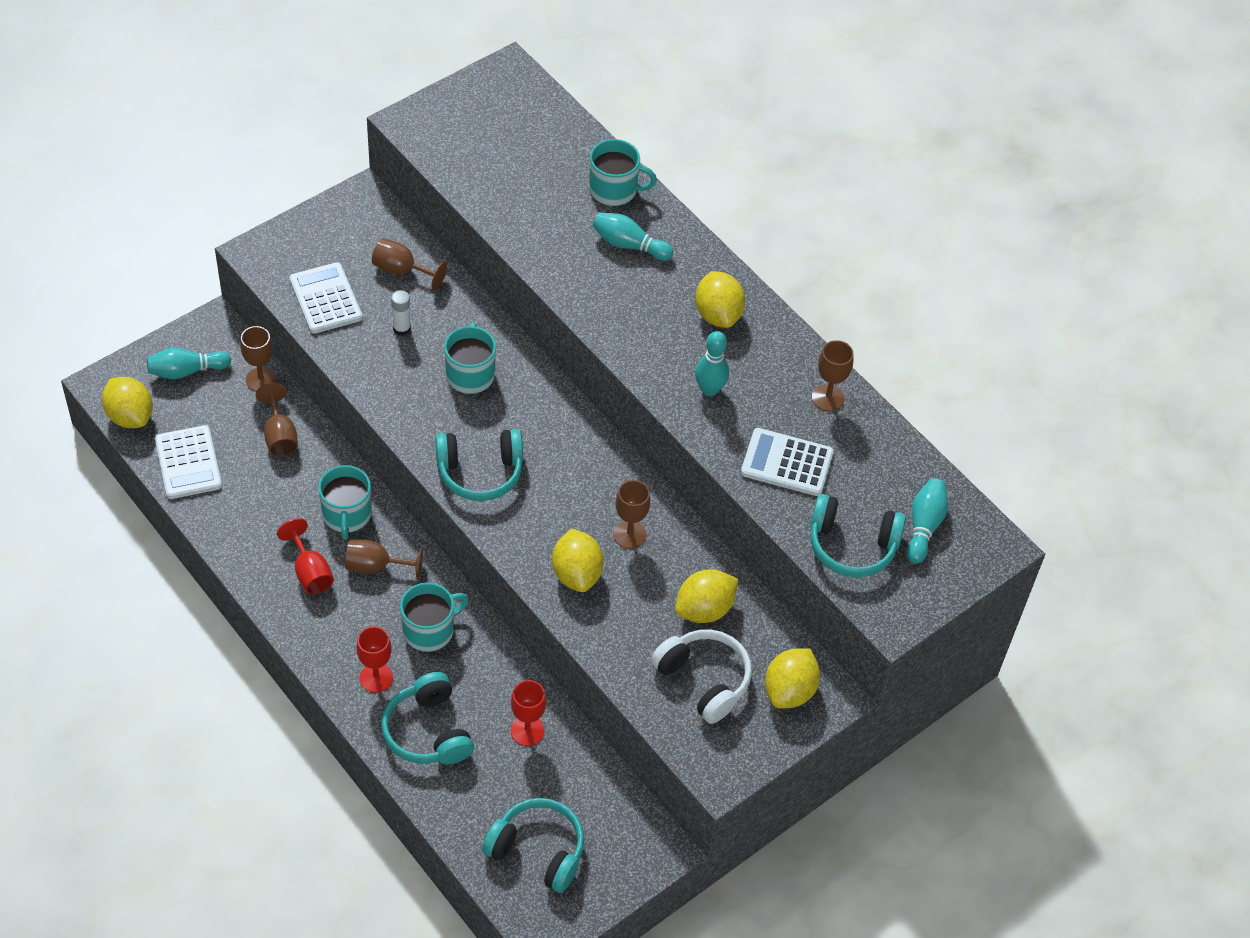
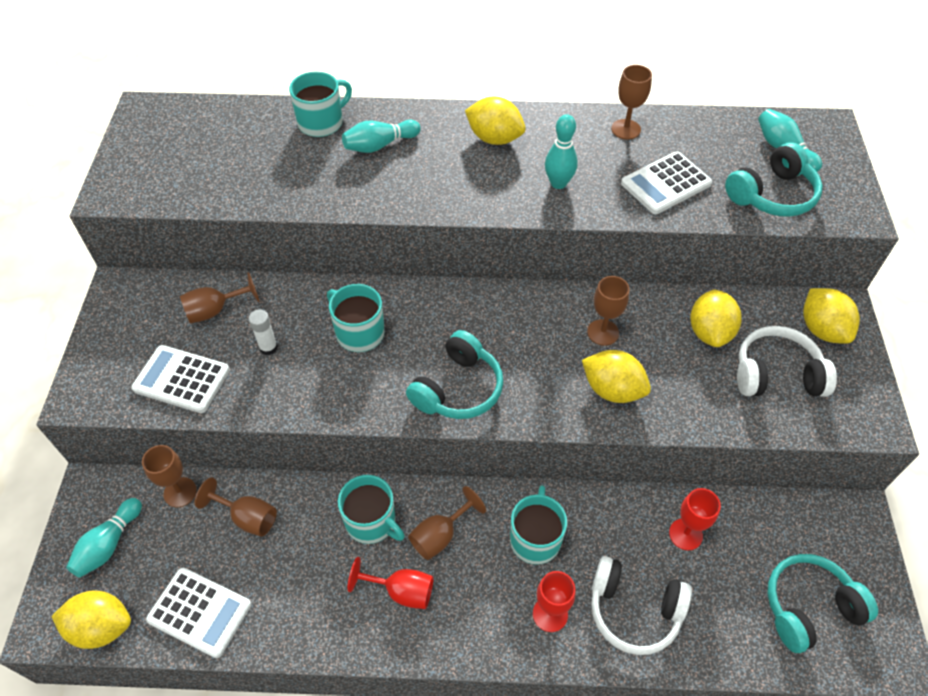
camera: 45 degrees left, 0 degrees up
turquoise headphones [381,672,474,764] -> white headphones [591,556,692,655]

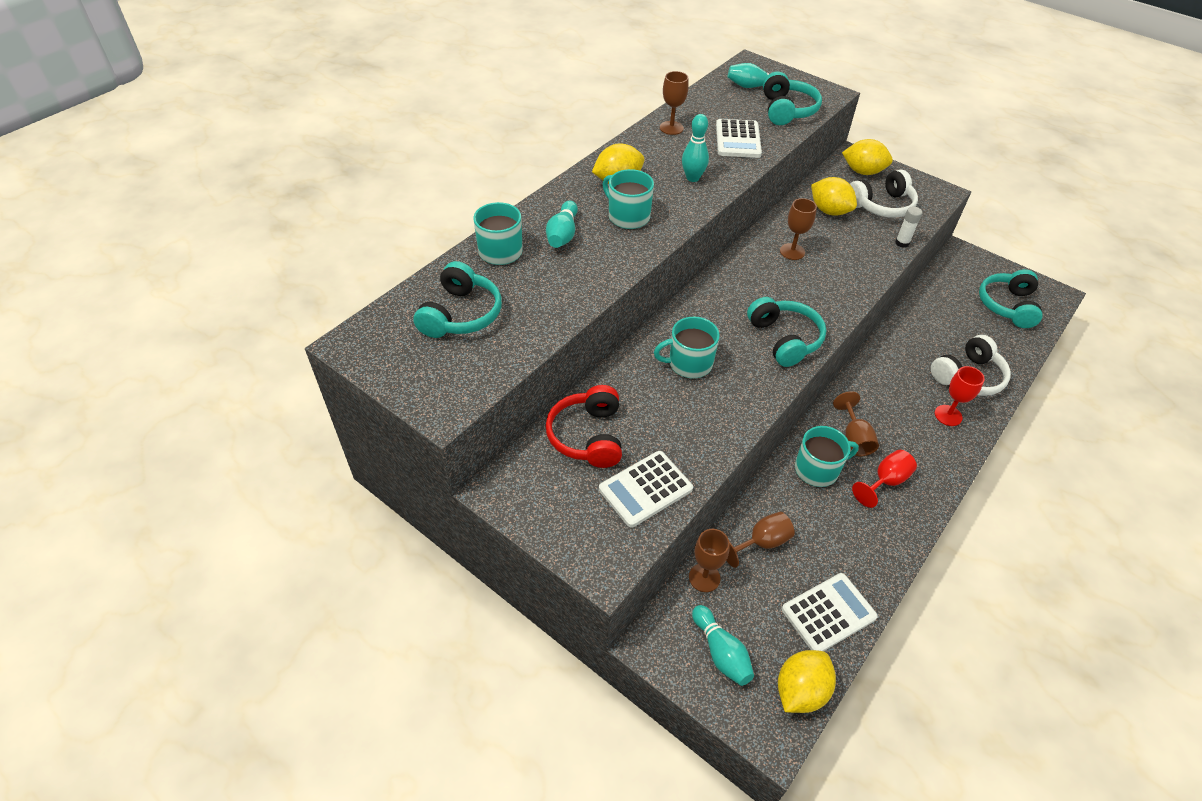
camera: 55 degrees left, 5 degrees down
brown goblet [180,272,260,324] -> red headphones [546,385,622,468]
white glue stick [248,310,278,355] -> white glue stick moved to [895,207,922,248]
turquoise mug [510,485,567,565] -> turquoise mug moved to [603,169,654,229]
yellow lemon [582,350,651,403] -> none
red goblet [669,488,721,550] -> none
white headphones [737,326,837,397] -> white headphones turned 150 degrees counterclockwise [850,170,918,218]
none -> turquoise headphones [414,261,502,338]

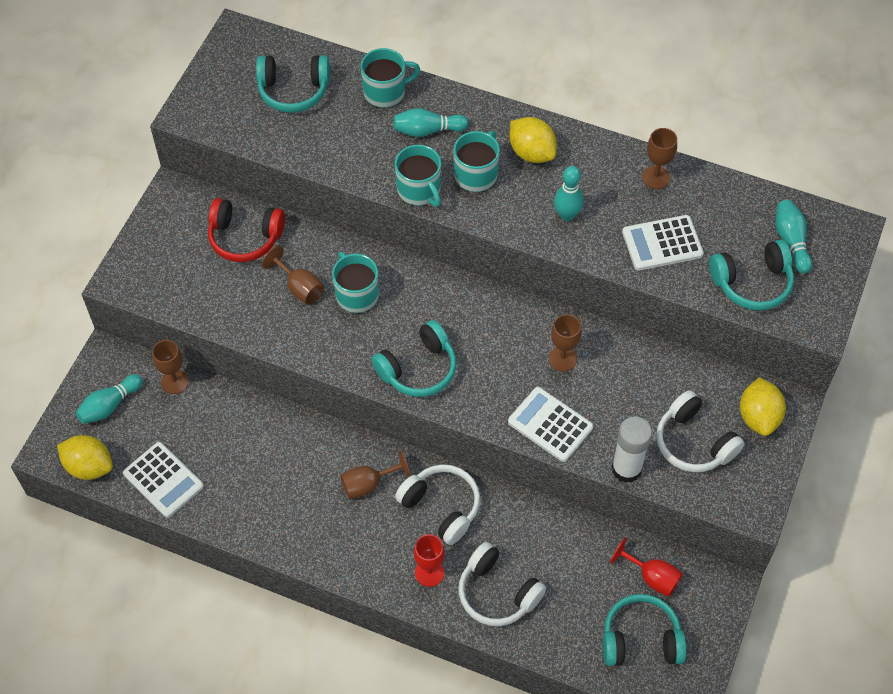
camera: 75 degrees right, 10 degrees up
red headphones [546,385,622,468] -> red headphones turned 150 degrees counterclockwise [208,198,285,262]
white calculator [599,451,693,527] -> white calculator moved to [508,387,594,462]
brown goblet [726,512,795,568] -> brown goblet moved to [262,246,324,305]
turquoise mug [795,426,859,487] -> turquoise mug moved to [395,145,441,207]
yellow lemon [811,177,857,216] -> none
red goblet [852,450,917,508] -> red goblet moved to [610,538,683,597]
white glue stick [895,207,922,248] -> white glue stick [612,416,652,483], size x1.78
none -> white headphones [395,464,480,545]

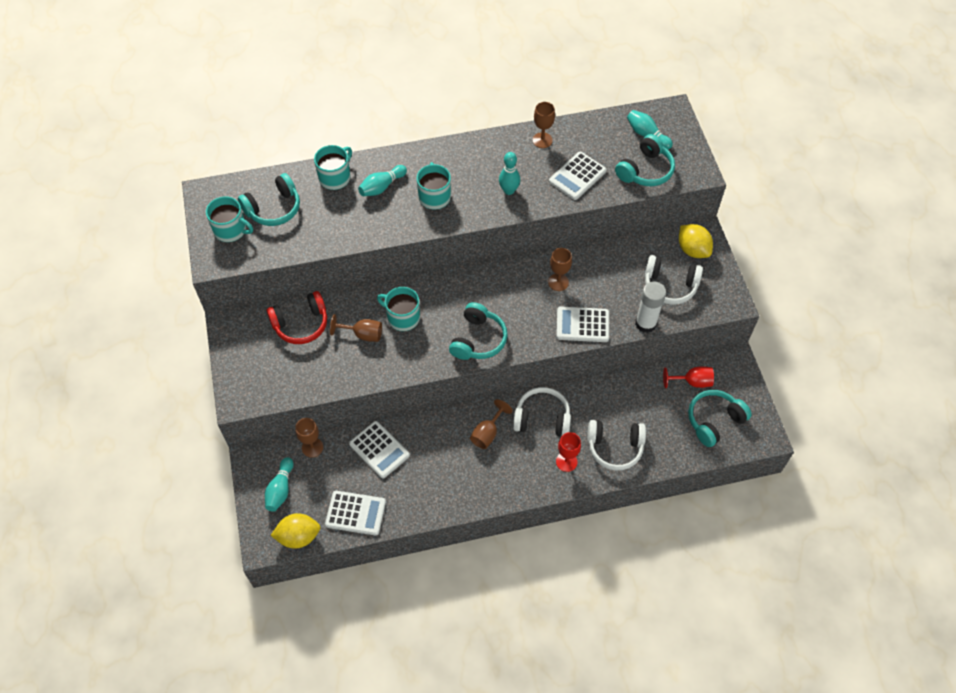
camera: 35 degrees left, 0 degrees up
turquoise mug [395,145,441,207] -> turquoise mug moved to [206,196,253,242]
yellow lemon [510,117,557,163] -> none
none -> white calculator [349,421,410,479]

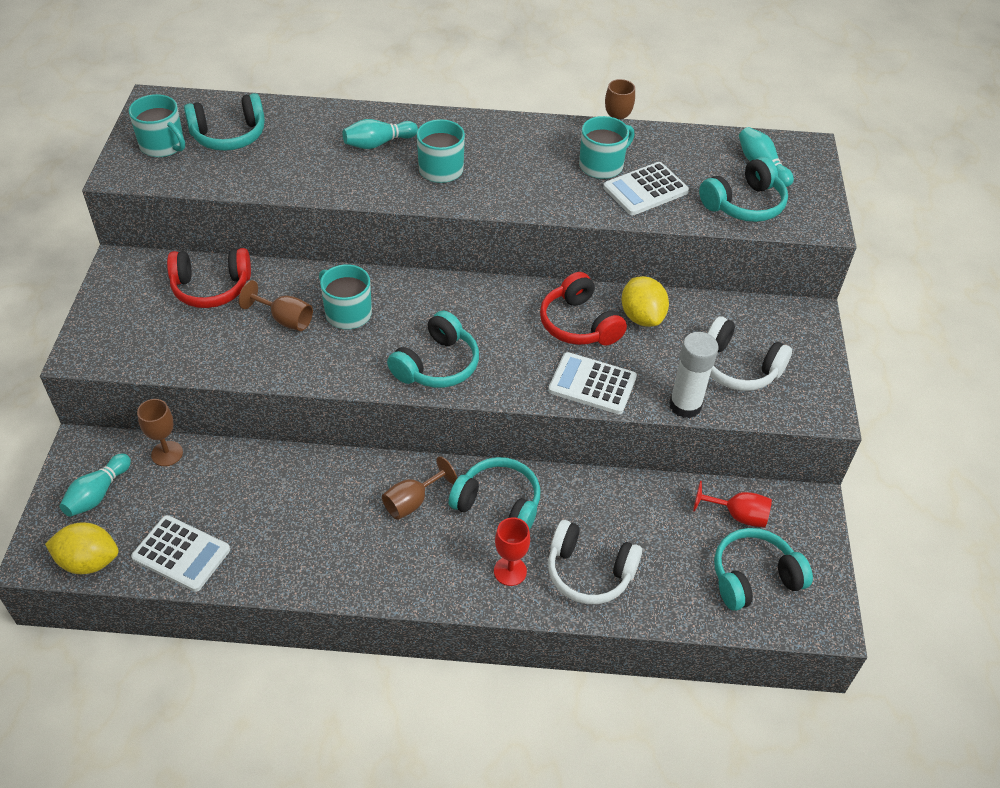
camera: 15 degrees right, 10 degrees down
turquoise mug [314,145,352,190] -> turquoise mug moved to [579,116,635,179]
white calculator [349,421,410,479] -> none
turquoise bowling pin [499,152,520,195] -> none
white headphones [513,387,571,436] -> turquoise headphones [449,457,540,531]
brown goblet [548,248,572,291] -> red headphones [540,272,627,345]
yellow lemon [679,224,713,258] -> yellow lemon moved to [622,276,669,327]

